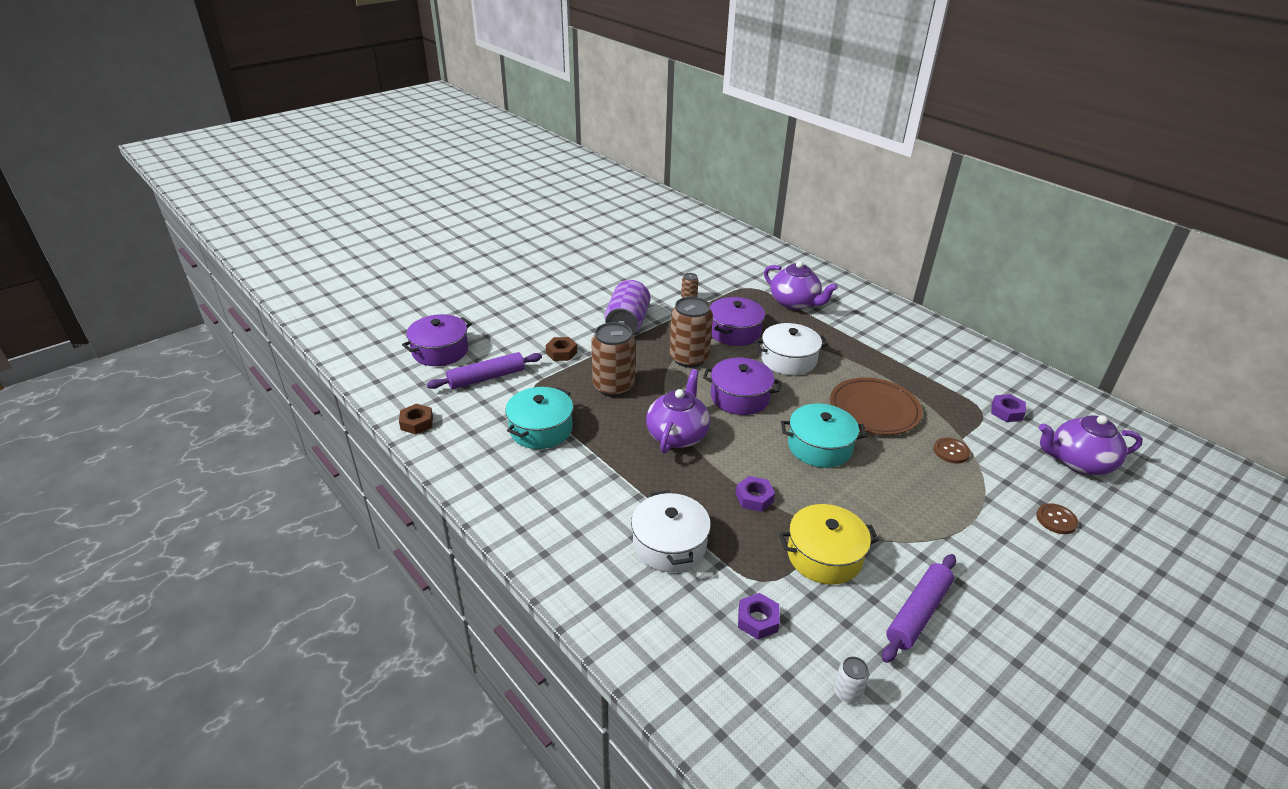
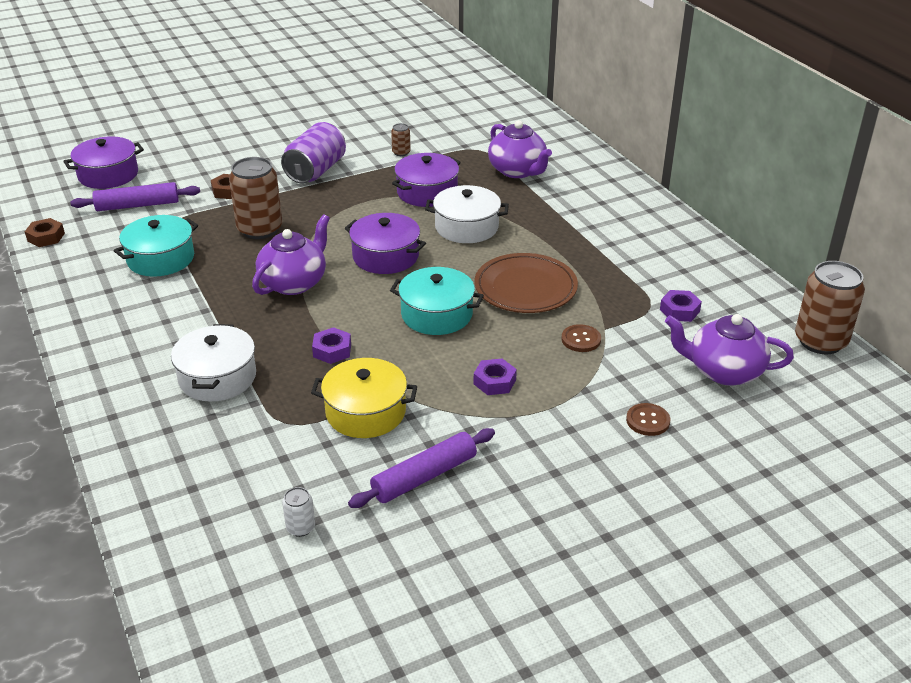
camera: 15 degrees right, 0 degrees up
brown can [670,296,713,368] -> brown can moved to [795,261,865,355]
purple nut [738,593,780,640] -> purple nut moved to [474,359,517,395]

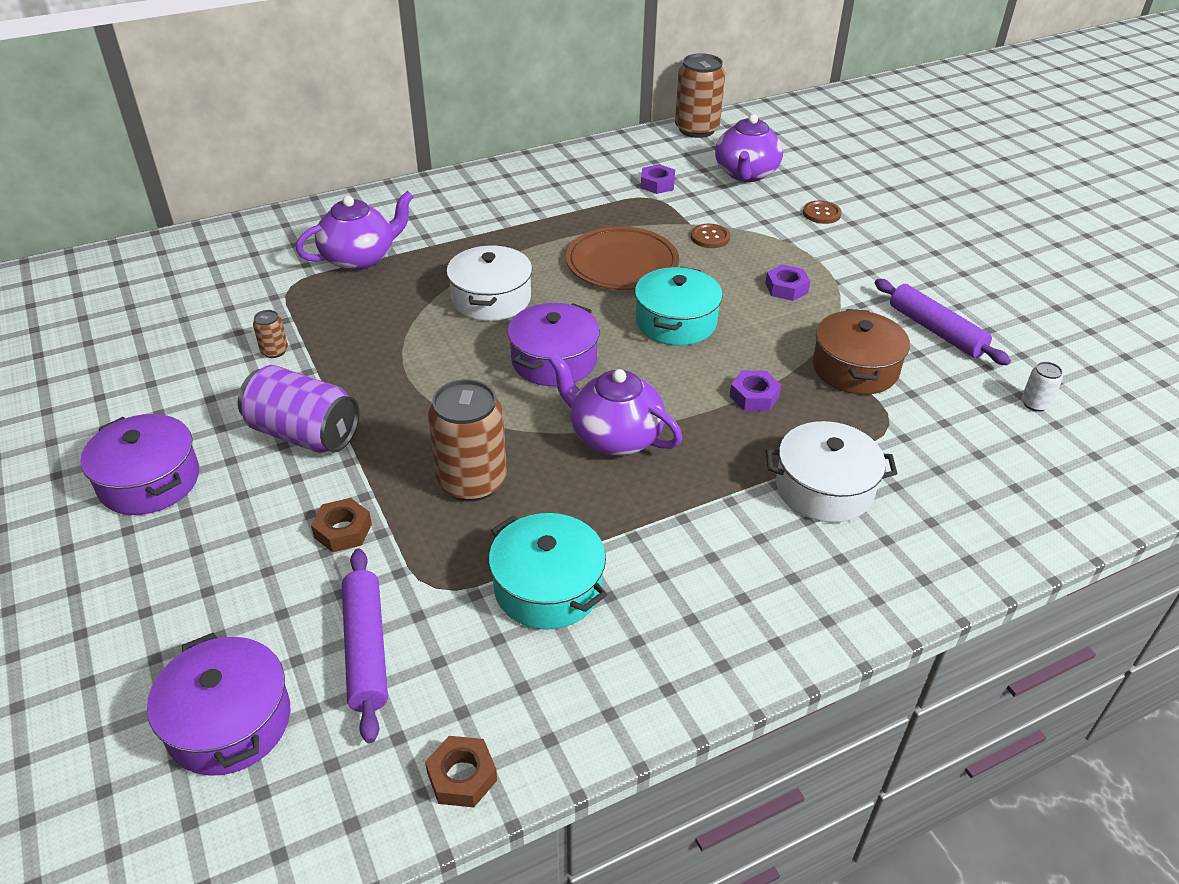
camera: 90 degrees left, 5 degrees up
yellow pot [311,358,417,438] -> brown pot [813,309,910,395]
purple pot [392,153,461,207] -> purple pot moved to [80,414,199,515]

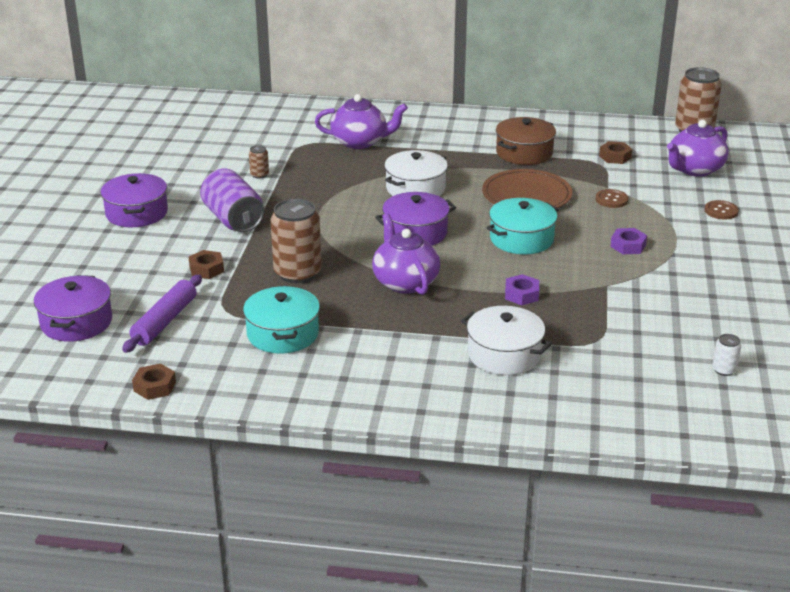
camera: 35 degrees right, 10 degrees down
purple nut [641,164,675,194] -> brown nut [599,141,632,164]
brown pot [813,309,910,395] -> brown pot moved to [496,117,556,165]
purple rolling pin [875,279,1011,365] -> none

